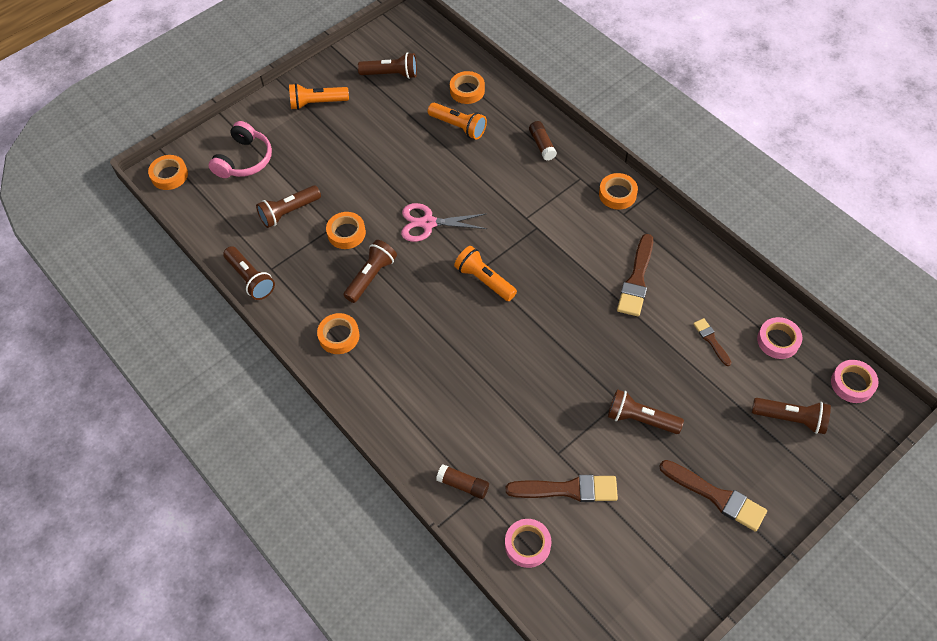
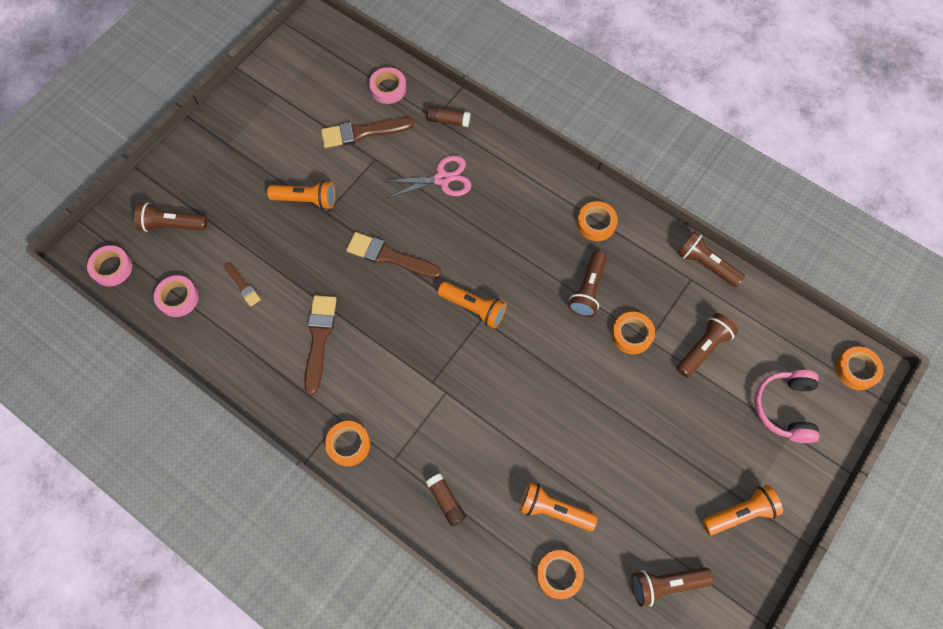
camera: 165 degrees right, 10 degrees up
pink scissors [401,203,487,242] -> pink scissors moved to [384,155,471,198]
brown flashlight [608,389,684,434] -> orange flashlight [267,180,335,210]
brown brush [659,460,767,531] -> brown brush moved to [346,232,442,278]

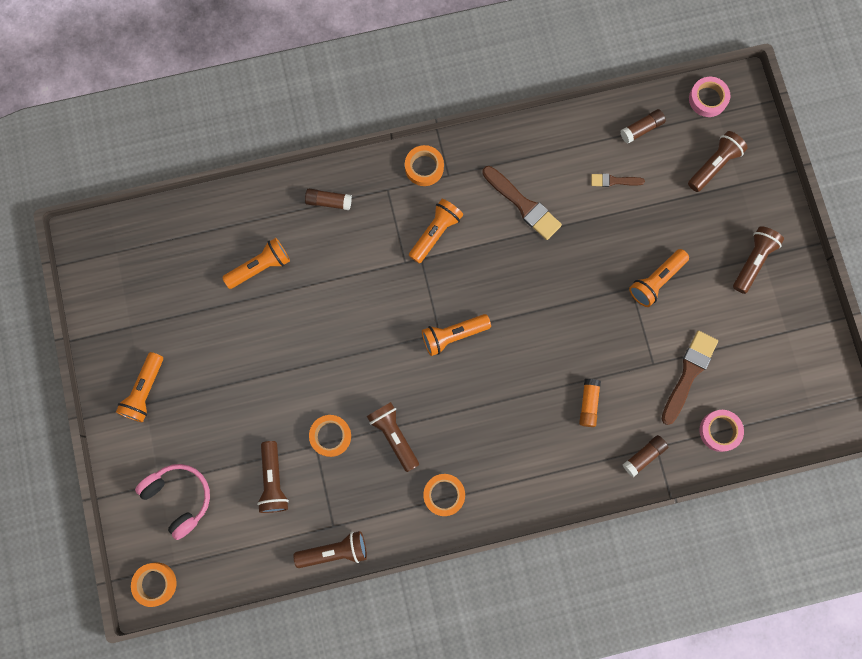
camera: 130 degrees right, 10 degrees up
pink tape [154,275,199,317] -> brown glue stick [620,109,666,144]
brown brush [346,232,442,278] -> none
pink scissors [384,155,471,198] -> orange glue stick [579,379,601,427]
orange tape [536,550,584,599] -> none
brown flashlight [631,567,714,607] -> brown flashlight moved to [733,226,784,294]
none -> orange flashlight [409,199,463,264]

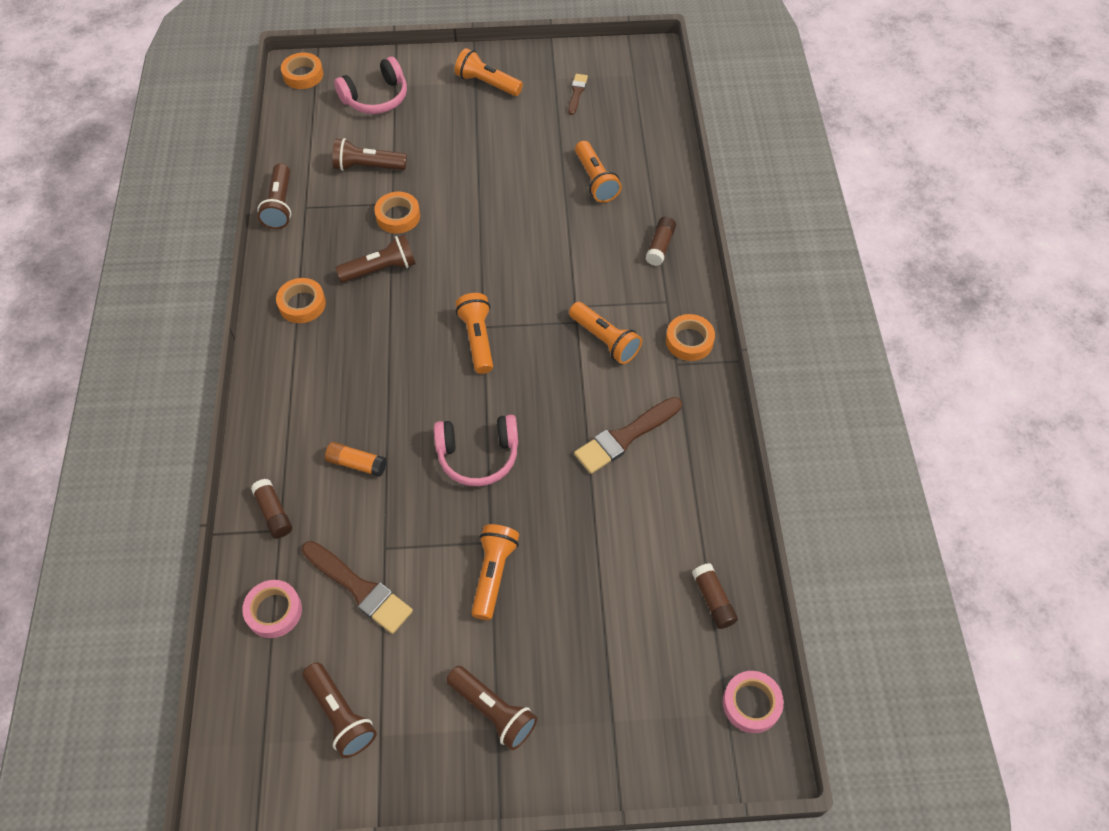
camera: 100 degrees right, 20 degrees down
brown brush [591,174,645,187] -> brown brush moved to [568,74,588,115]
orange flashlight [629,249,689,307] -> orange flashlight turned 45 degrees clockwise [471,524,519,620]
brown flashlight [688,131,748,192] -> brown flashlight moved to [303,662,377,758]
none -> pink headphones [434,415,518,486]

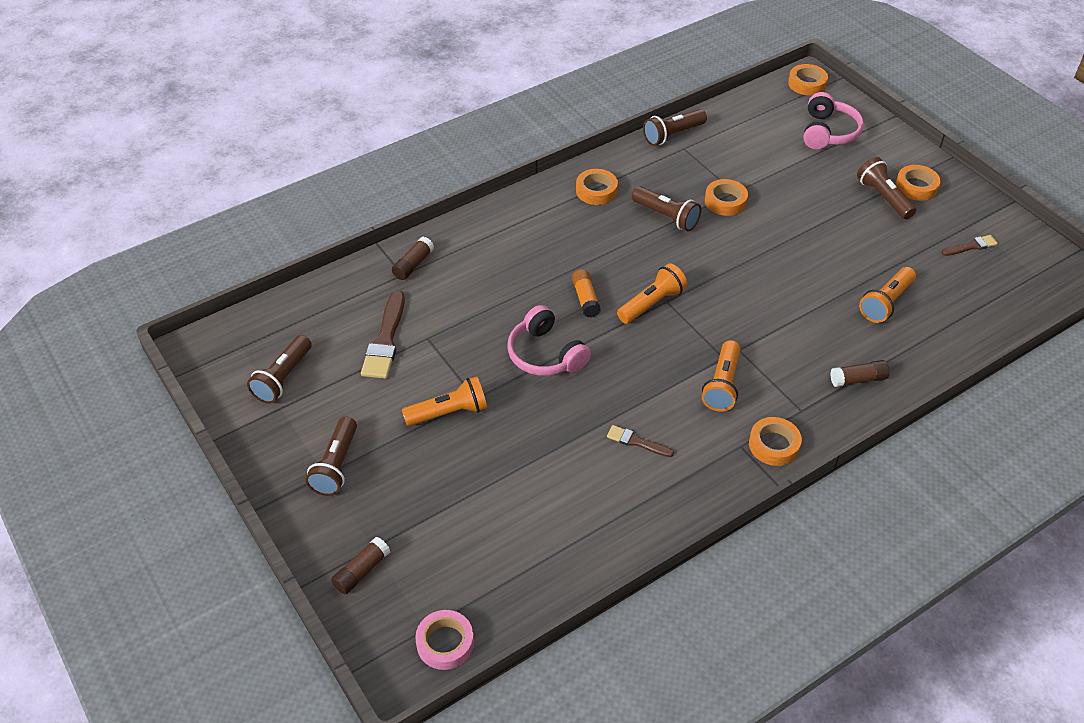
camera: 60 degrees right, 10 degrees down
pink tape [242,580,302,638] -> none
orange glue stick [325,442,387,477] -> orange glue stick moved to [572,269,601,318]
brown flashlight [332,138,407,171] -> brown flashlight moved to [857,157,916,219]
pink headphones [334,57,407,114] -> pink headphones turned 105 degrees counterclockwise [803,92,864,149]
orange flashlight [455,48,523,96] -> orange tape [896,165,941,201]
brown brush [574,397,682,474] -> brown brush [607,425,674,457], size x0.55
brown glue stick [692,563,738,629] -> brown glue stick moved to [331,537,390,594]

